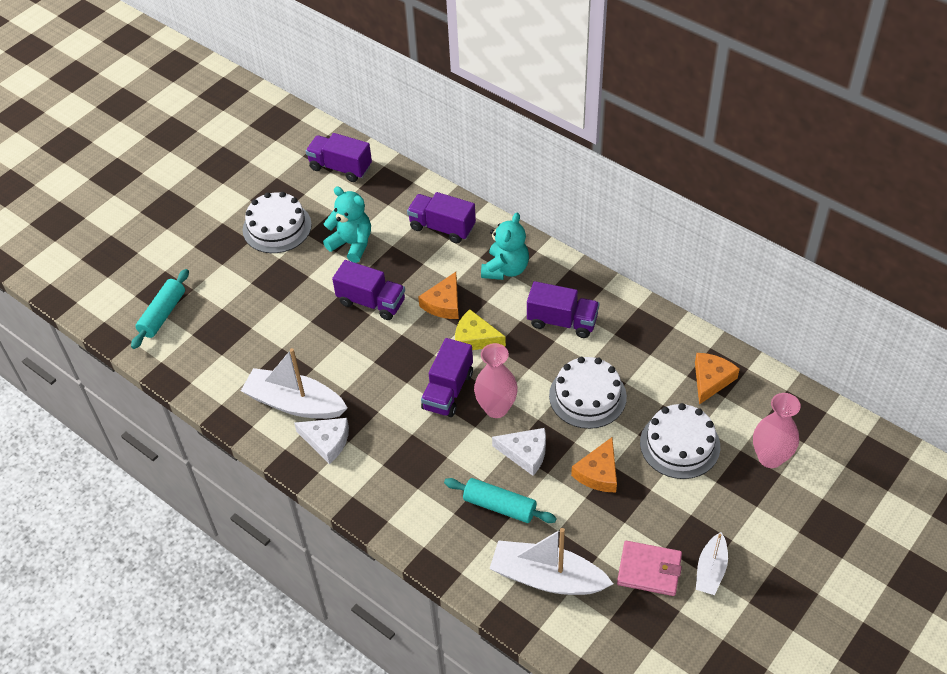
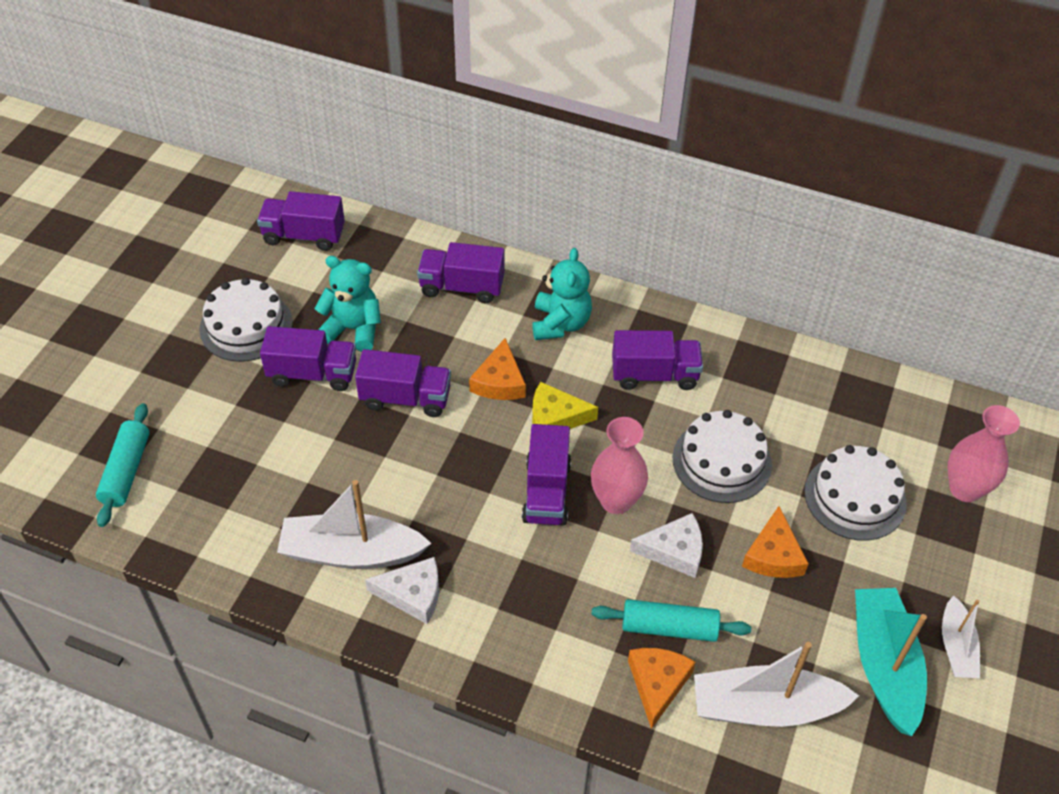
camera: 20 degrees left, 0 degrees up
pink wallet [617,541,682,596] -> turquoise boat [855,588,927,736]
orange cheese [695,353,740,405] -> orange cheese moved to [628,648,696,729]
none -> purple truck [260,326,356,391]

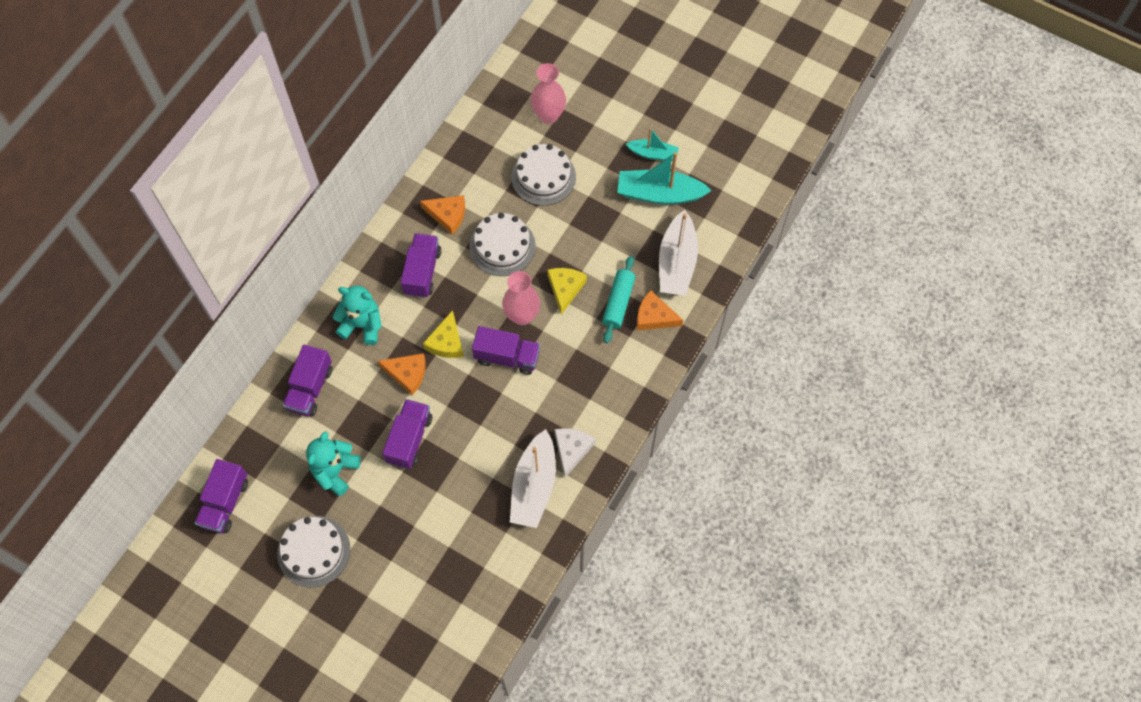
camera: 80 degrees left, 15 degrees up
turquoise rolling pin [96,403,150,527] -> none
purple truck [260,326,356,391] -> none
white cheese [630,513,703,578] -> yellow cheese [547,268,587,315]
orange cheese [742,506,809,578] -> orange cheese moved to [420,195,465,234]
white boat [942,596,980,678] -> turquoise boat [626,128,679,161]

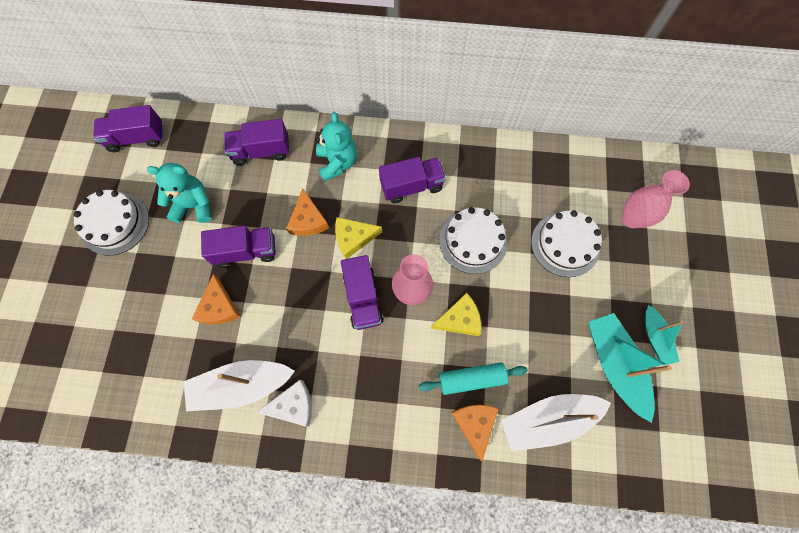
camera: 65 degrees right, 5 degrees up
orange cheese [420,195,465,234] -> orange cheese moved to [192,274,241,325]

